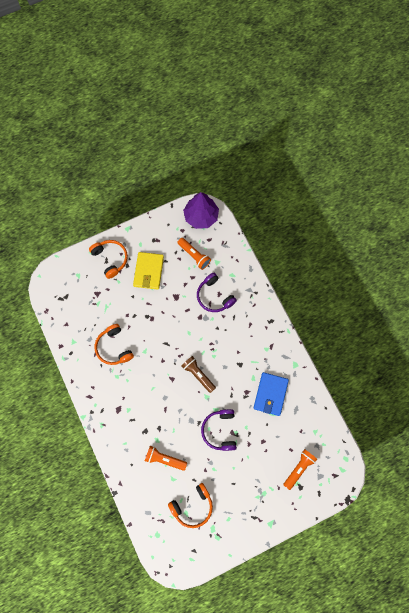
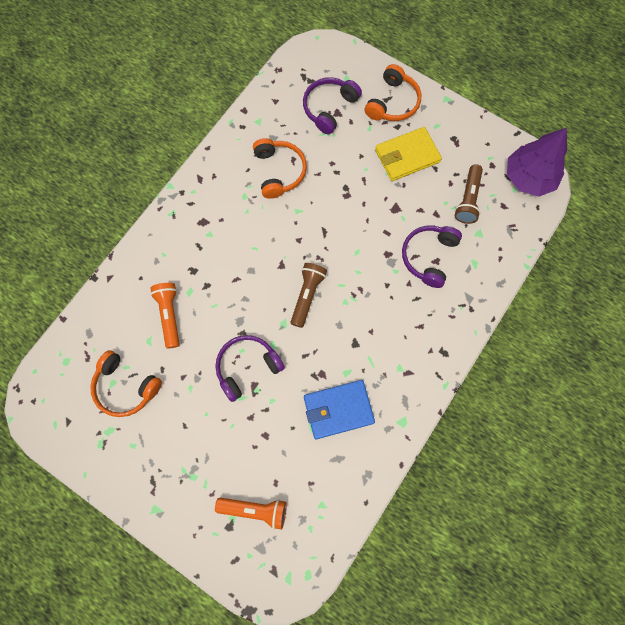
camera: 60 degrees right, 0 degrees up
orange headphones [95,324,134,365] -> orange headphones turned 135 degrees clockwise [253,138,307,199]
orange flashlight [177,238,211,270] -> brown flashlight [455,164,483,224]
none -> purple headphones [303,77,362,134]

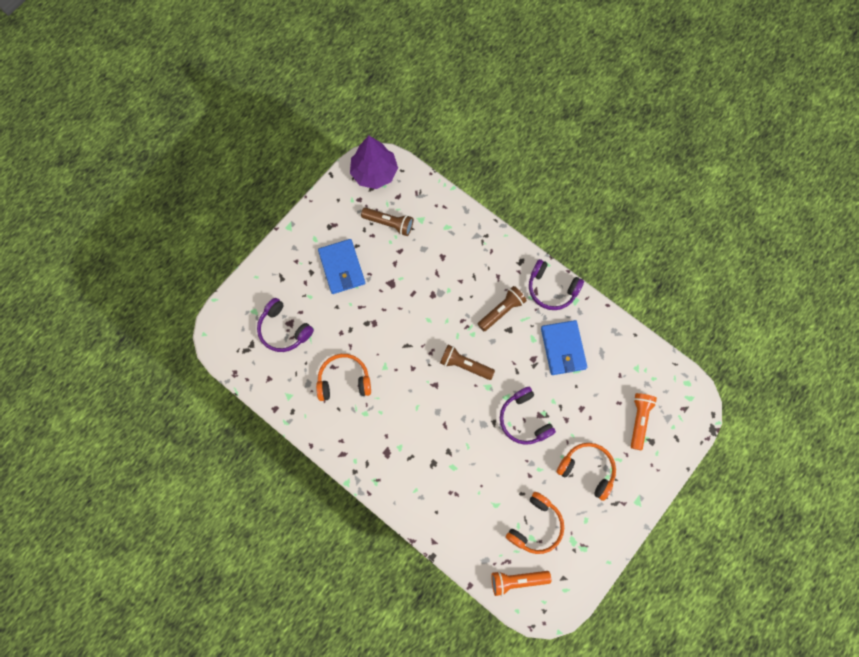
camera: 85 degrees left, 0 degrees up
orange flashlight [150,283,180,349] -> orange flashlight moved to [491,571,551,596]
orange headphones [365,64,421,121] -> orange headphones moved to [557,443,616,501]
yellow wallet [375,127,442,181] -> blue wallet [318,239,365,294]
purple headphones [402,226,462,288] -> purple headphones moved to [529,259,584,310]
none -> brown flashlight [478,286,527,331]

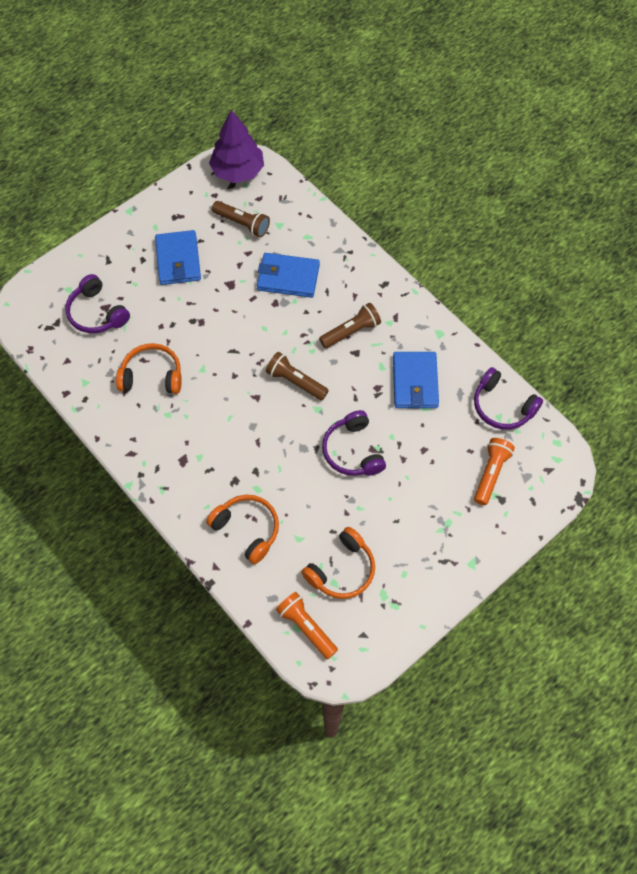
camera: 10 degrees right, 10 degrees down
orange flashlight [491,571,551,596] -> orange flashlight turned 45 degrees clockwise [276,592,338,659]
purple headphones [529,259,584,310] -> purple headphones moved to [474,367,543,430]
orange headphones [557,443,616,501] -> orange headphones moved to [206,495,279,564]
none -> blue wallet [257,253,320,298]

